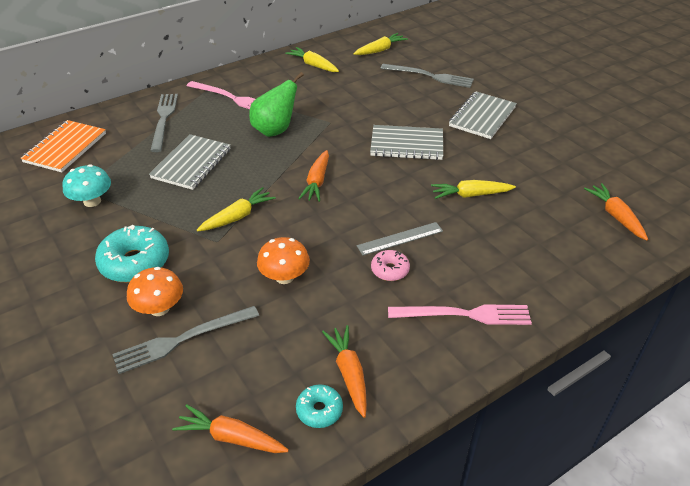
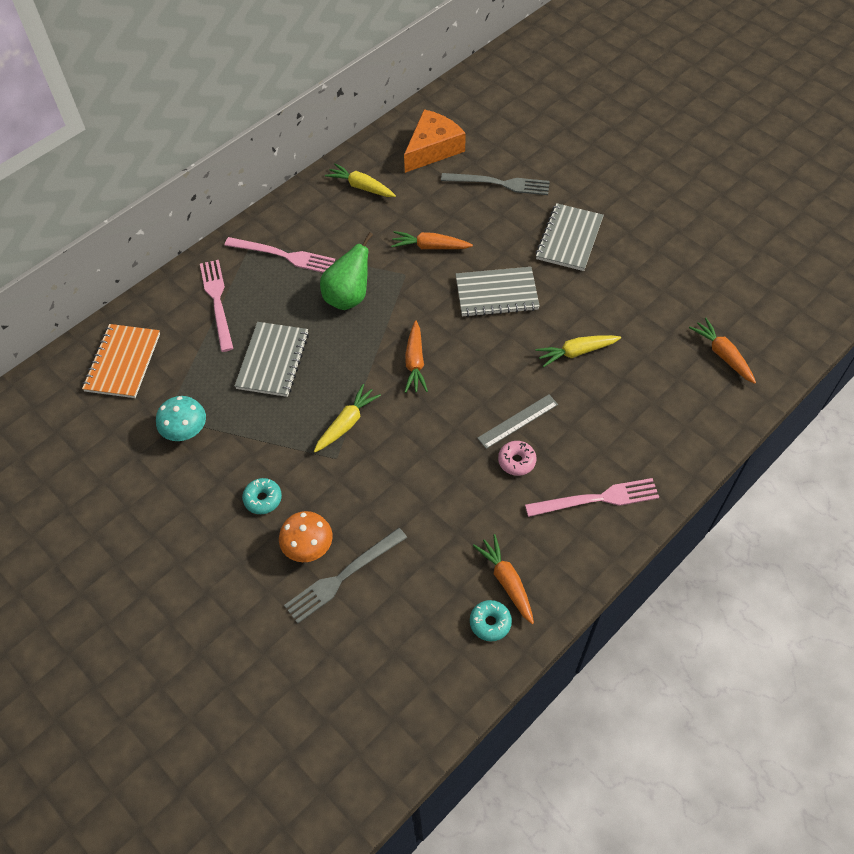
camera: 10 degrees left, 15 degrees up
turquoise donut [95,224,169,283] -> turquoise donut [242,478,282,514], size x0.54
grey fork [150,94,178,152] -> pink fork [200,260,233,352]
orange carrot [172,404,289,453] -> orange carrot moved to [391,231,473,249]
orange mushroom [257,237,310,284] -> none
yellow carrot [353,33,408,55] -> orange cheese [404,109,466,173]

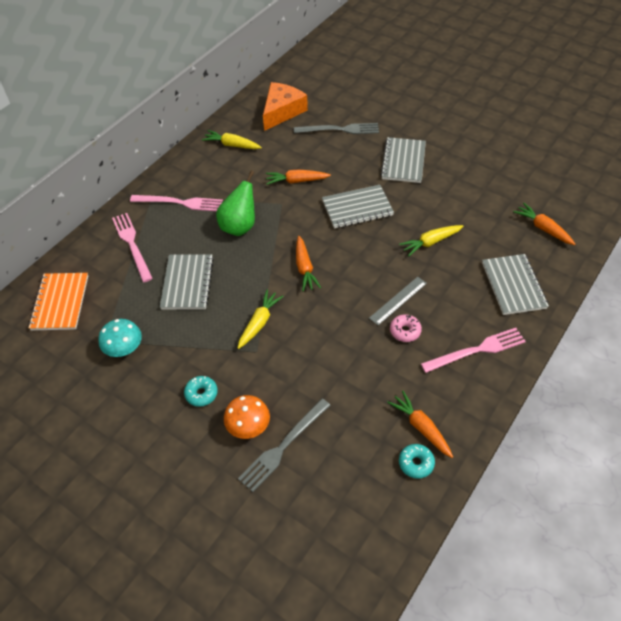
camera: 10 degrees left, 5 degrees down
none -> grey notebook [482,254,549,315]

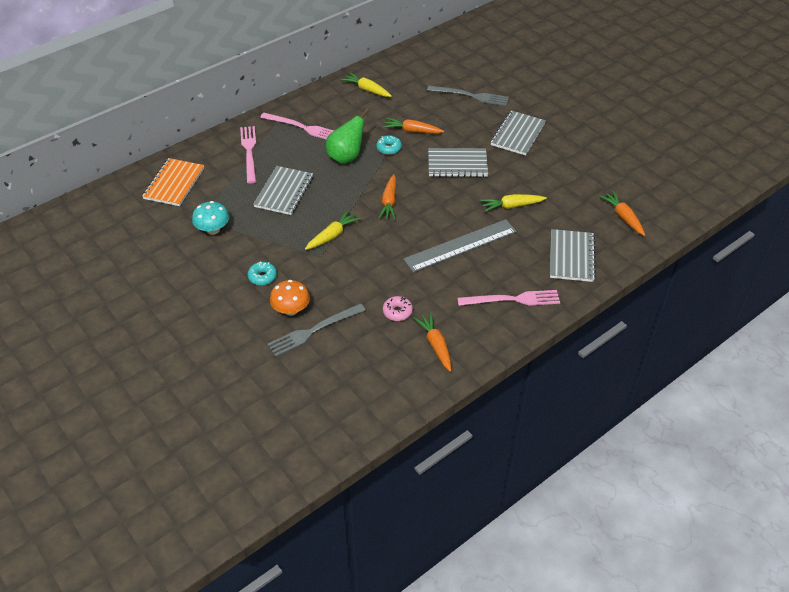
camera: 15 degrees right, 5 degrees down
orange cheese [263,82,308,131] -> none
grey ruler [369,277,427,325] -> grey ruler [403,219,517,272], size x1.75
pink donut [390,314,422,342] -> pink donut moved to [383,296,413,321]
turquoise donut [399,444,435,479] -> turquoise donut moved to [376,135,402,155]

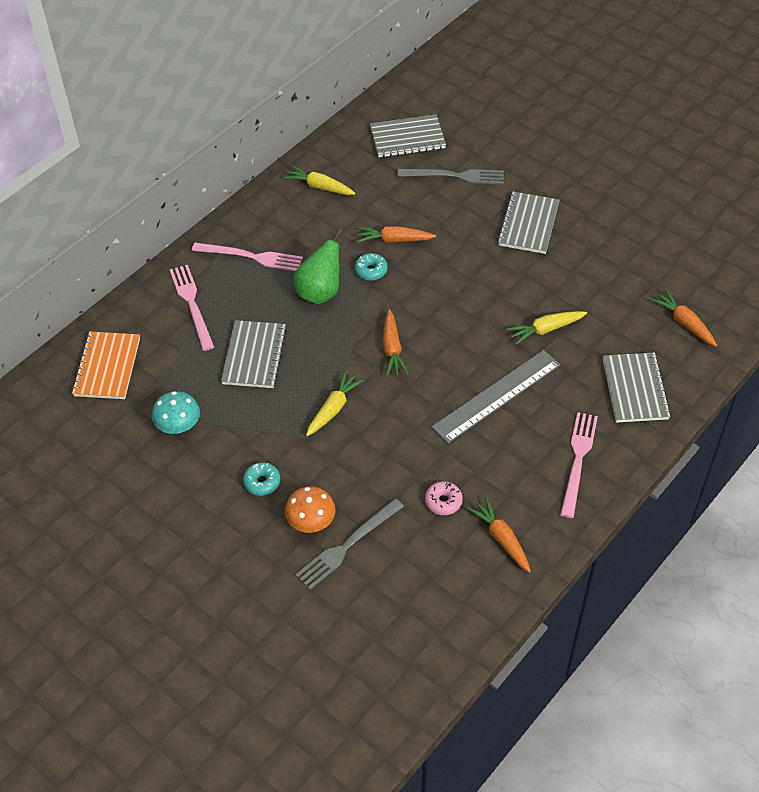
camera: 10 degrees left, 5 degrees up
grey notebook [428,148,488,177] -> grey notebook moved to [370,114,446,157]
pink fork [457,290,560,306] -> pink fork turned 60 degrees counterclockwise [560,412,598,518]

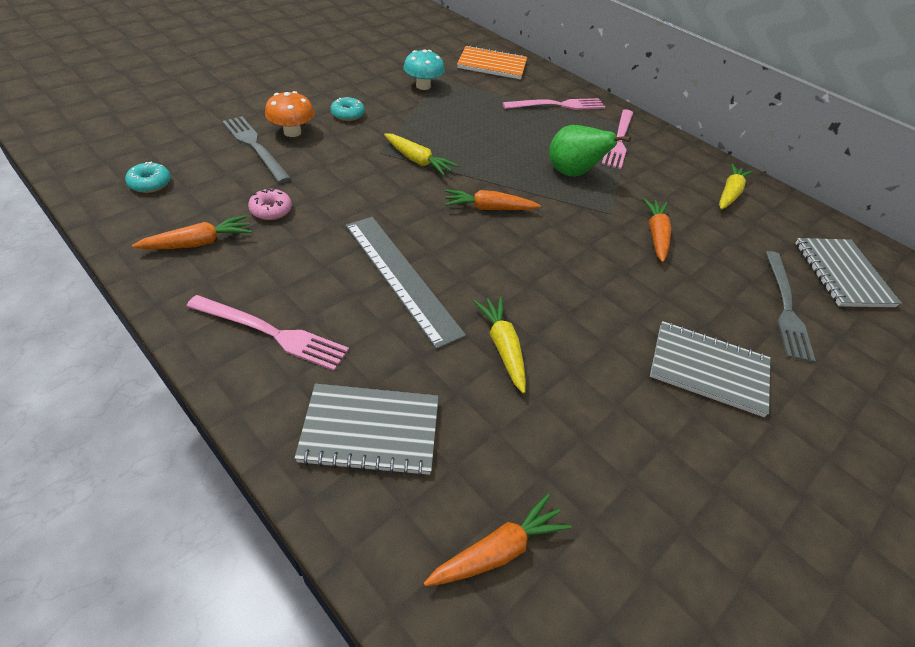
camera: 90 degrees right, 5 degrees down
grey notebook [221,320,287,388] -> none
turquoise donut [355,253,388,280] -> turquoise donut moved to [125,162,171,193]

